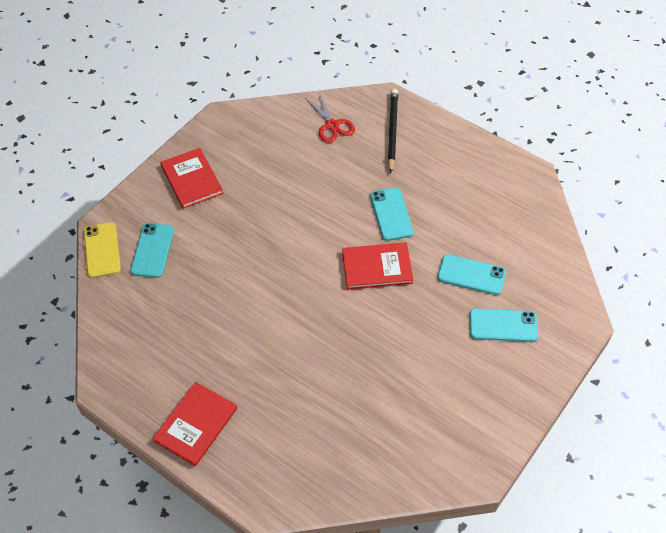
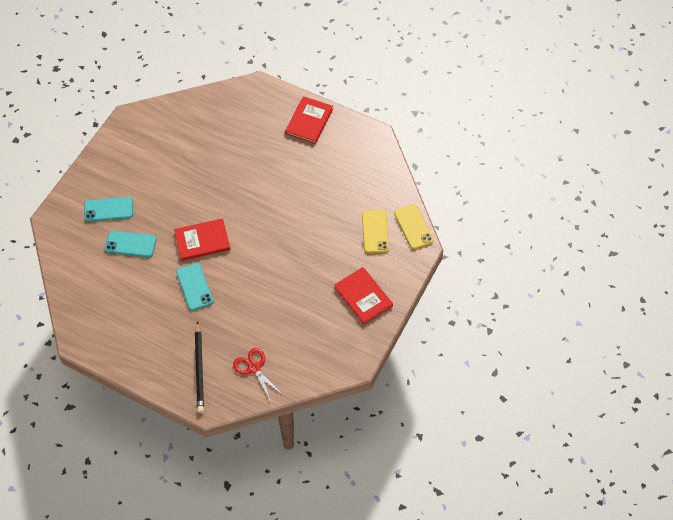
camera: 170 degrees right, 5 degrees up
turquoise phone [130,223,174,278] -> yellow phone [362,210,389,253]

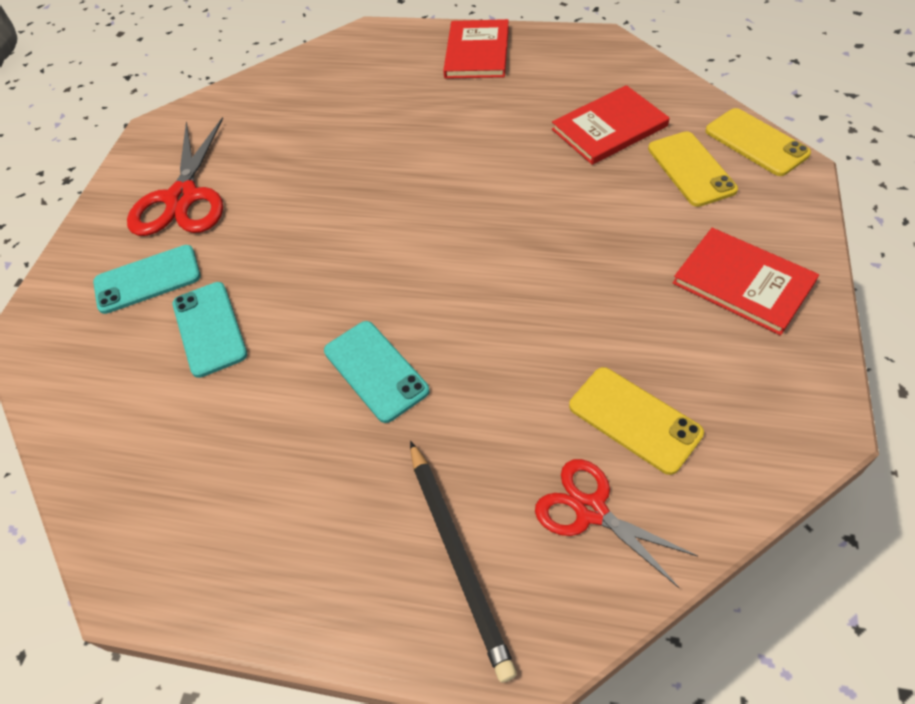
camera: 10 degrees left, 5 degrees down
turquoise phone [105,230,157,258] -> turquoise phone turned 75 degrees clockwise [172,282,247,378]
red book [174,218,231,261] -> red book moved to [552,85,669,165]
none -> red scissors [127,117,223,236]
none -> yellow phone [569,367,704,475]

